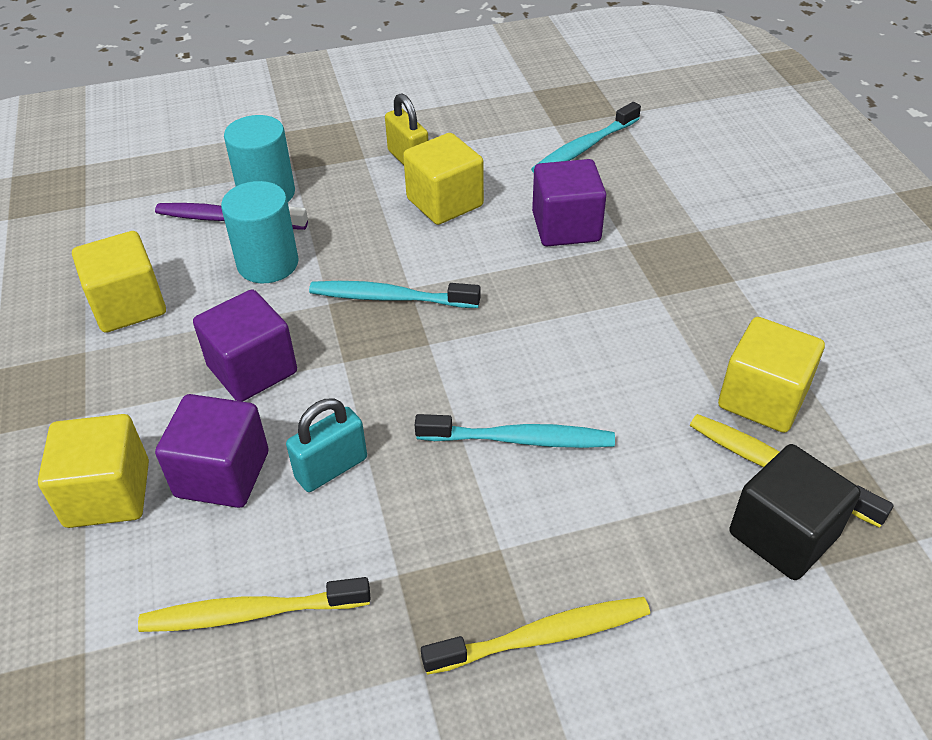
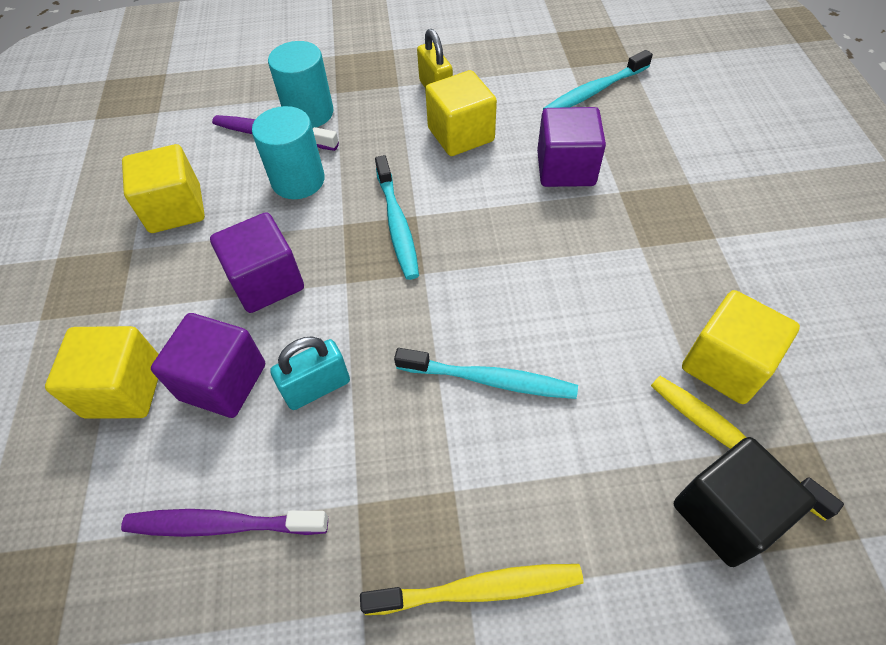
camera: 10 degrees right, 10 degrees up
yellow toothbrush [138,577,370,632] -> purple toothbrush [121,509,328,537]
turquoise toothbrush [309,281,481,308] -> turquoise toothbrush turned 120 degrees counterclockwise [375,155,419,280]

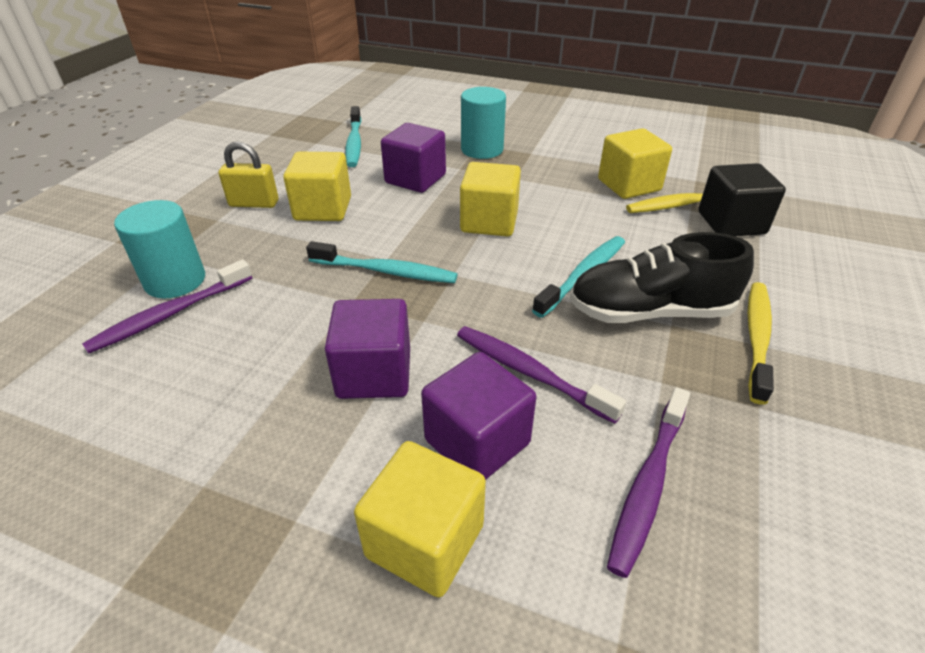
camera: 65 degrees left, 15 degrees down
yellow cube [122,144,205,233] -> yellow cube moved to [460,162,521,237]
turquoise cylinder [252,106,325,199] -> turquoise cylinder moved to [461,87,506,159]
turquoise padlock [270,336,350,410] -> purple toothbrush [457,326,626,424]
none -> black shoe [570,232,754,323]

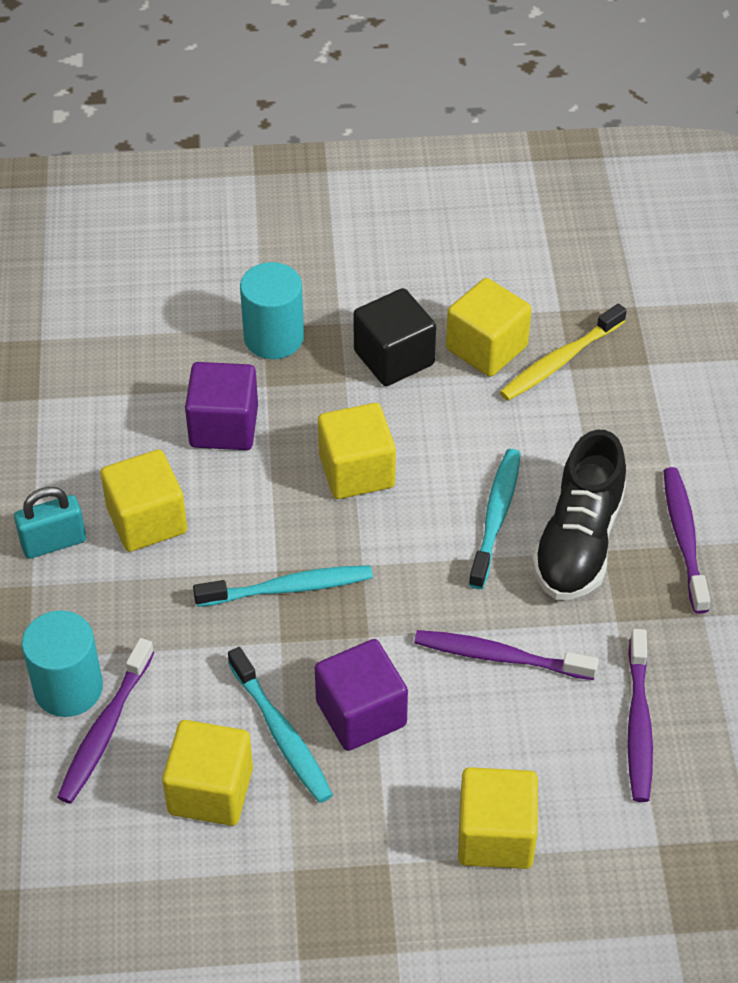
camera: 25 degrees left, 10 degrees up
yellow padlock [218,142,278,208] -> turquoise padlock [14,487,86,559]
turquoise toothbrush [345,106,362,167] -> turquoise toothbrush moved to [228,647,333,803]
purple cube [421,352,536,480] -> none
black shoe [570,232,754,323] -> black shoe turned 45 degrees counterclockwise [532,430,626,600]
black cube [699,163,786,236] -> black cube moved to [353,288,436,386]
yellow toothbrush [748,282,774,405] -> purple toothbrush [664,467,711,614]
none -> yellow cube [162,720,253,826]

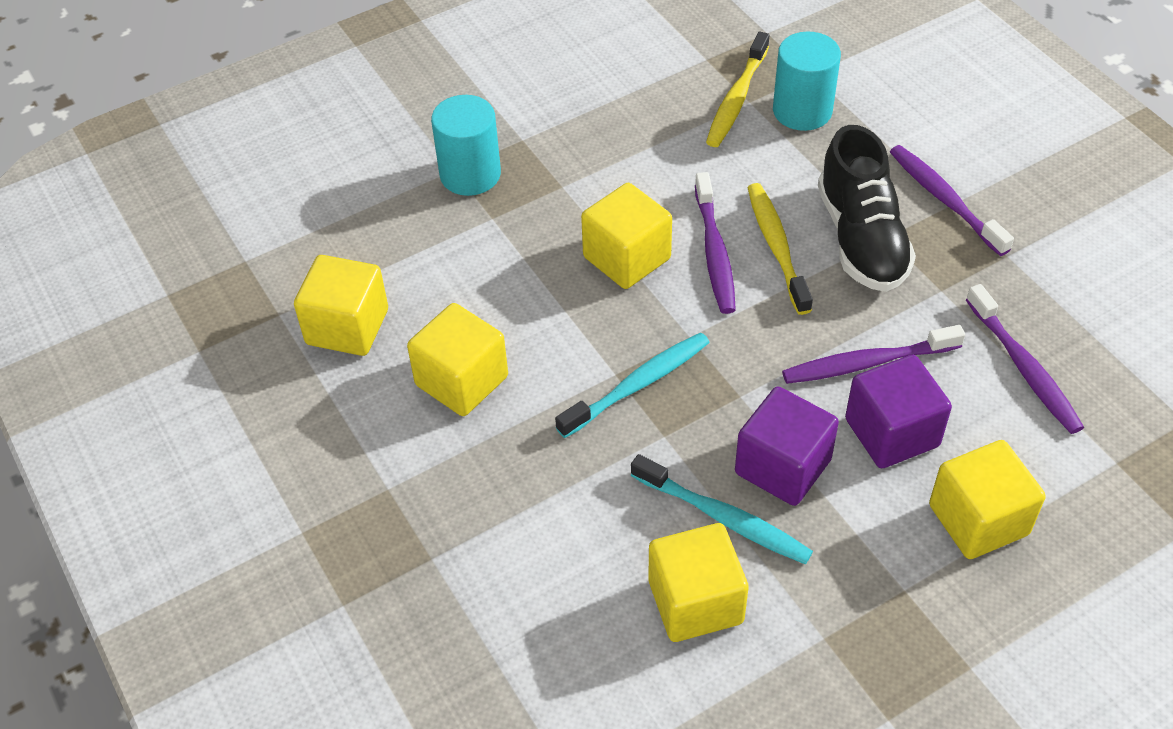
camera: 25 degrees left, 0 degrees up
turquoise padlock [14,487,86,559] -> none
turquoise cylinder [22,610,103,717] -> turquoise cylinder moved to [773,32,841,131]
purple toothbrush [57,638,154,804] -> purple toothbrush moved to [695,172,736,314]
purple cube [185,362,258,450] -> purple cube moved to [845,355,952,468]
black cube [353,288,436,386] -> none
yellow cube [446,278,531,377] -> yellow cube moved to [294,255,388,356]
turquoise toothbrush [469,449,521,589] -> yellow toothbrush [747,183,813,315]

